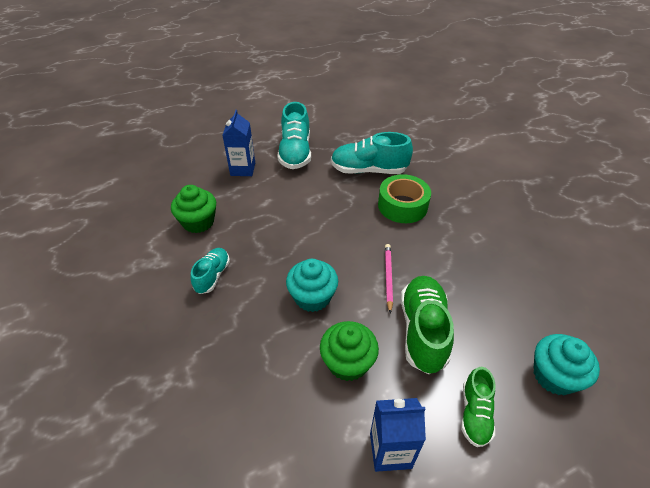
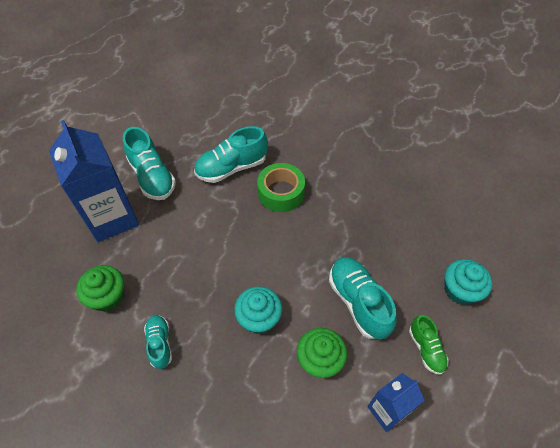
camera: 30 degrees left, 10 degrees up
blue carton [222,110,255,176] -> blue carton [49,120,139,242], size x1.83
pink pencil [385,244,393,314] -> none
green shoe [401,276,454,374] -> turquoise shoe [329,257,396,339]

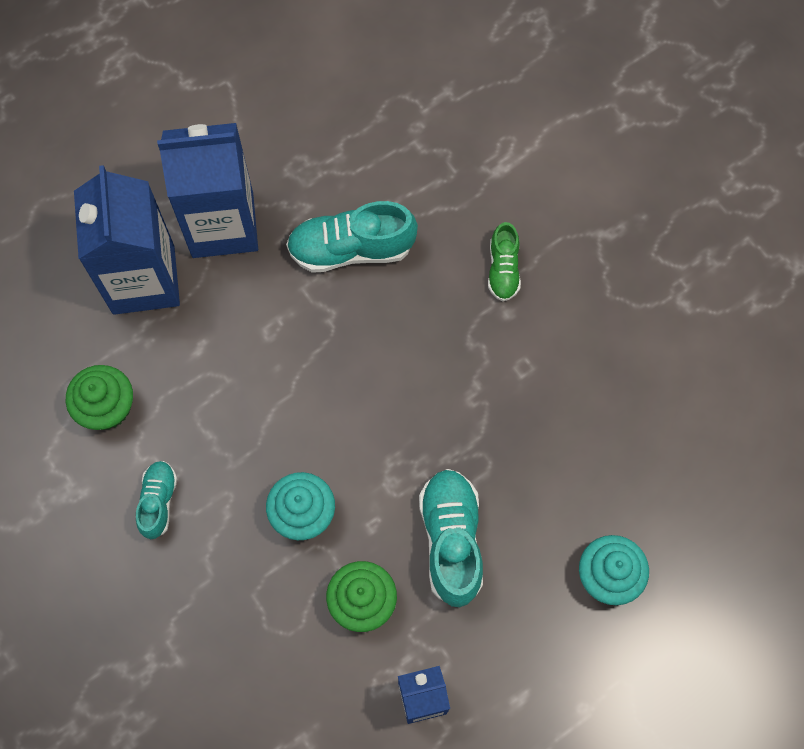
camera: 20 degrees right, 15 degrees up
turquoise shoe [123,127,176,200] -> blue carton [157,123,258,258]
green tape [257,163,305,212] -> none
green shoe [409,315,449,375] -> green shoe moved to [488,222,521,301]

